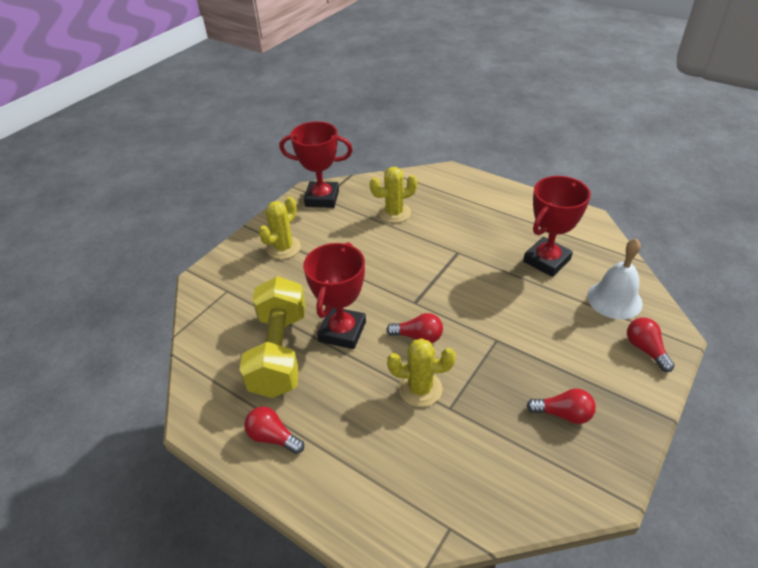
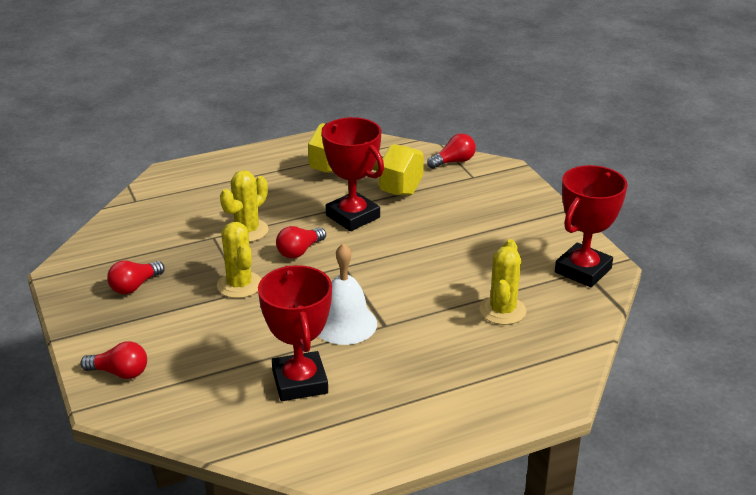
camera: 120 degrees right, 10 degrees down
red light bulb [244,407,304,454] -> red light bulb moved to [427,133,476,169]
yellow cactus [258,197,301,259] -> yellow cactus moved to [217,222,261,298]
white bell [587,238,643,319] -> white bell moved to [319,243,377,345]

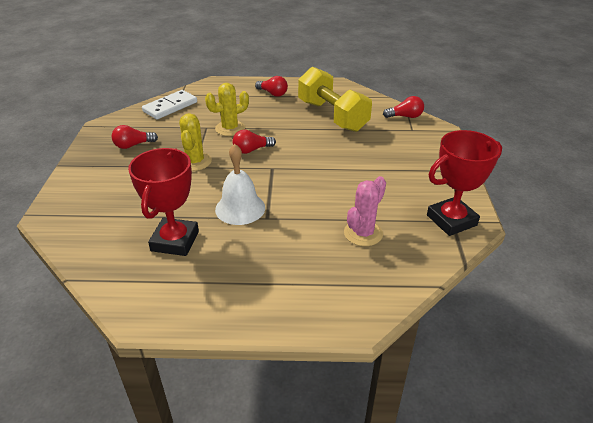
camera: 25 degrees right, 5 degrees up
red light bulb [80,341,147,379] -> red light bulb moved to [255,76,288,97]
red trophy [321,117,384,231] -> none
yellow cactus [480,239,526,325] -> pink cactus [344,176,386,246]
none -> white domino [142,90,197,119]

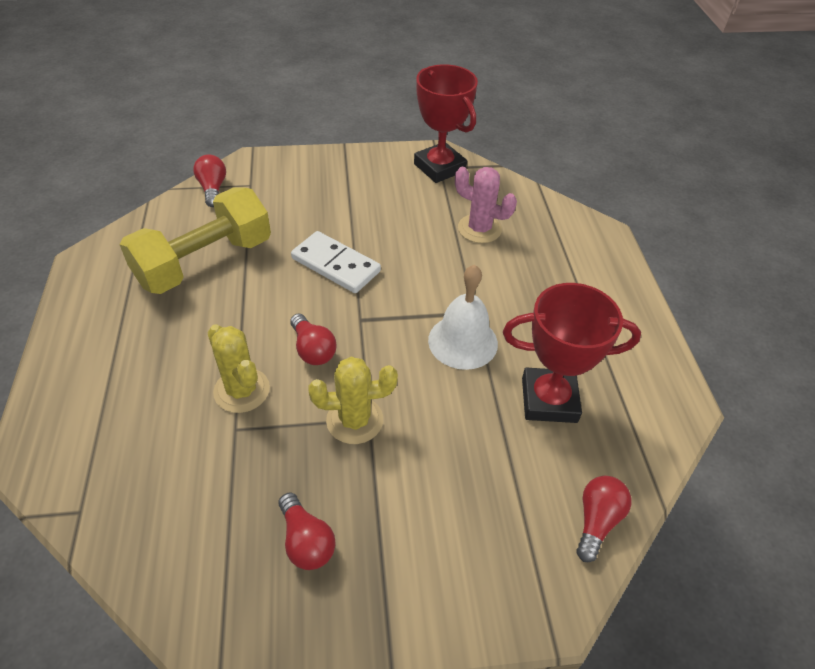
camera: 100 degrees left, 10 degrees up
white domino [142,90,197,119] -> white domino moved to [291,231,381,293]
red light bulb [255,76,288,97] -> red light bulb moved to [576,476,632,562]

